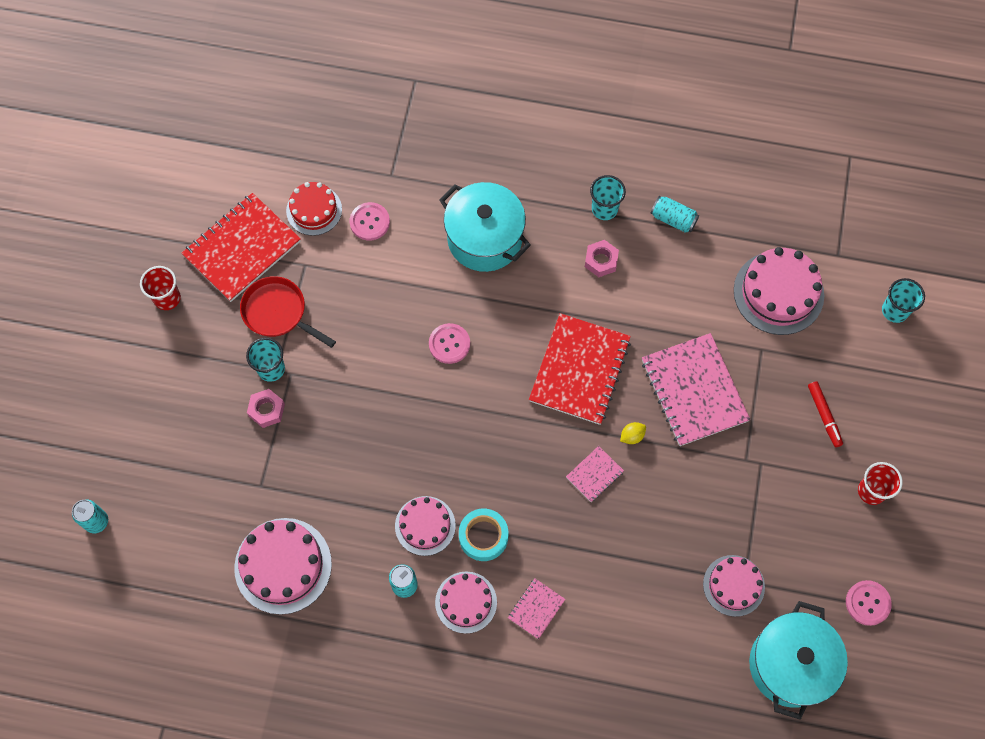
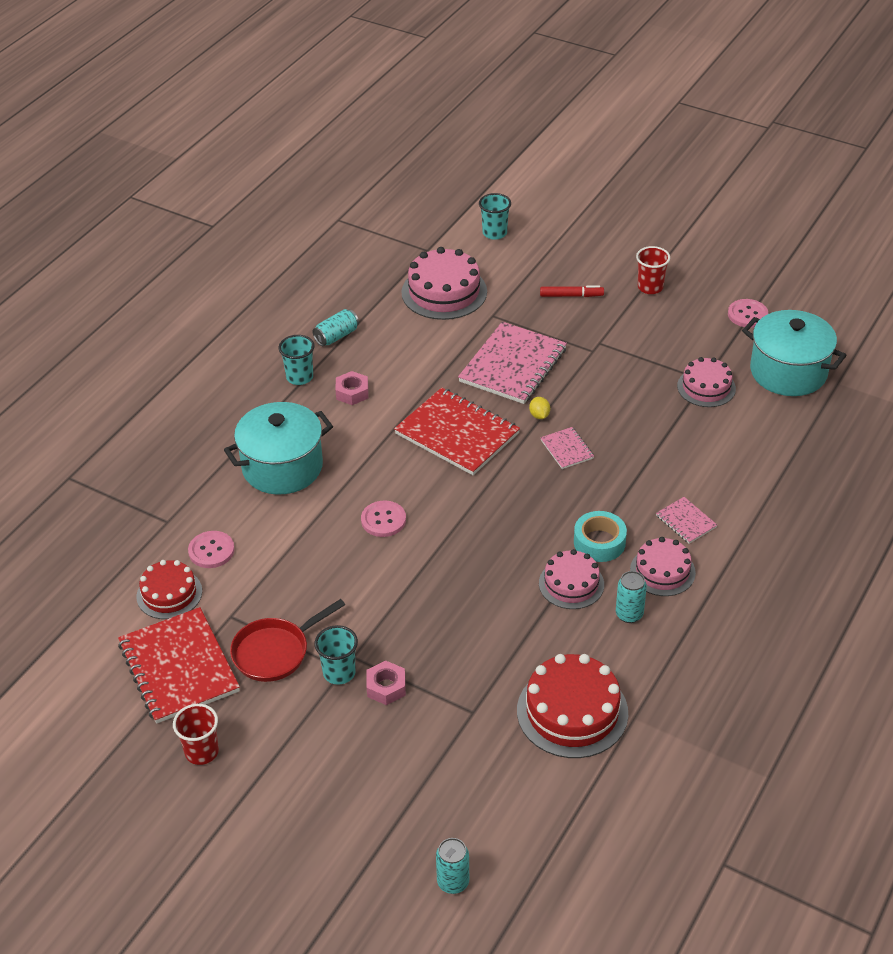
camera: 70 degrees left, 25 degrees down
pink cake [234,518,332,615] -> red cake [517,654,628,758]
pink notebook [642,333,750,446] -> pink notebook turned 60 degrees counterclockwise [458,322,567,404]

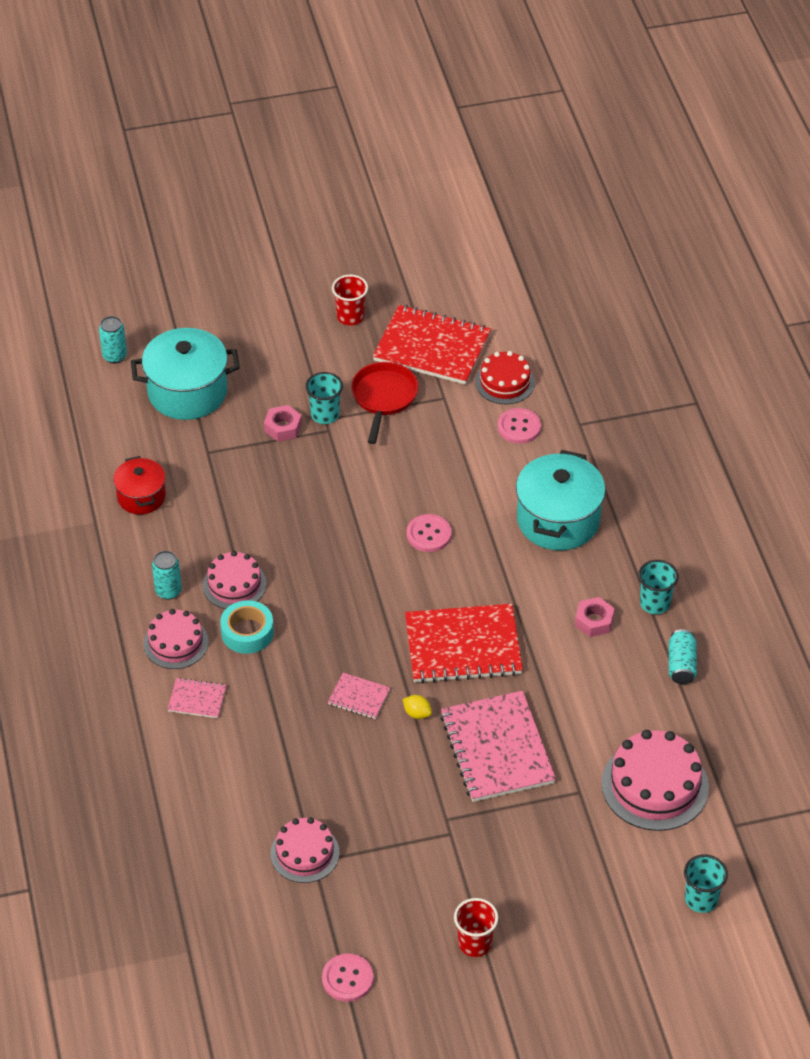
camera: 135 degrees right, 5 degrees up
red cake [517,654,628,758] -> red pot [113,456,166,514]
red marker [540,285,604,297] -> none
turquoise pot [742,310,847,396] -> turquoise pot moved to [131,328,240,420]

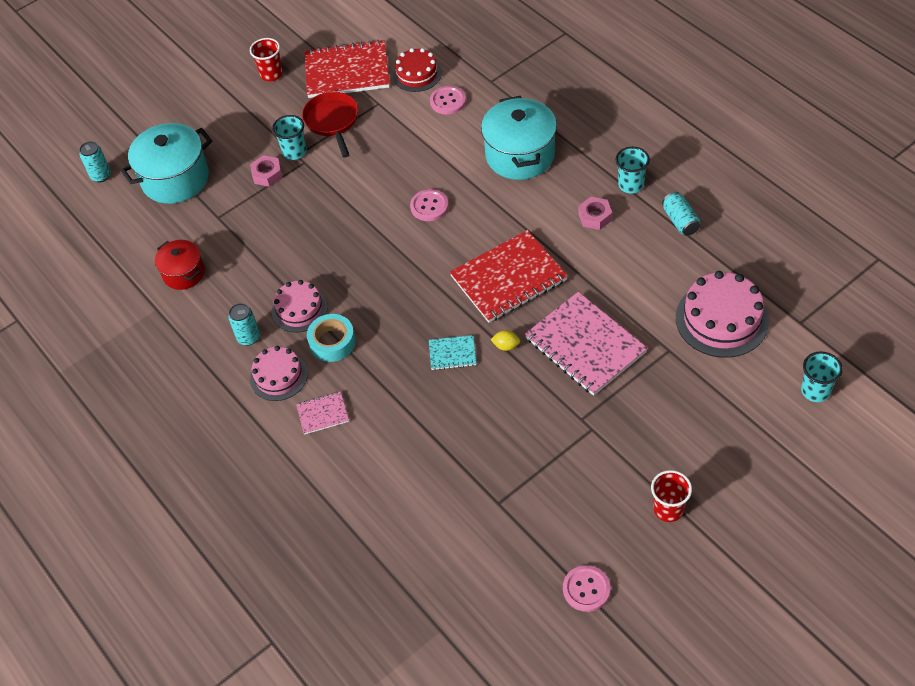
camera: 20 degrees left, 5 degrees up
pink cake [270,817,340,883] -> none
pink notebook [328,673,390,719] -> turquoise notebook [429,335,477,370]

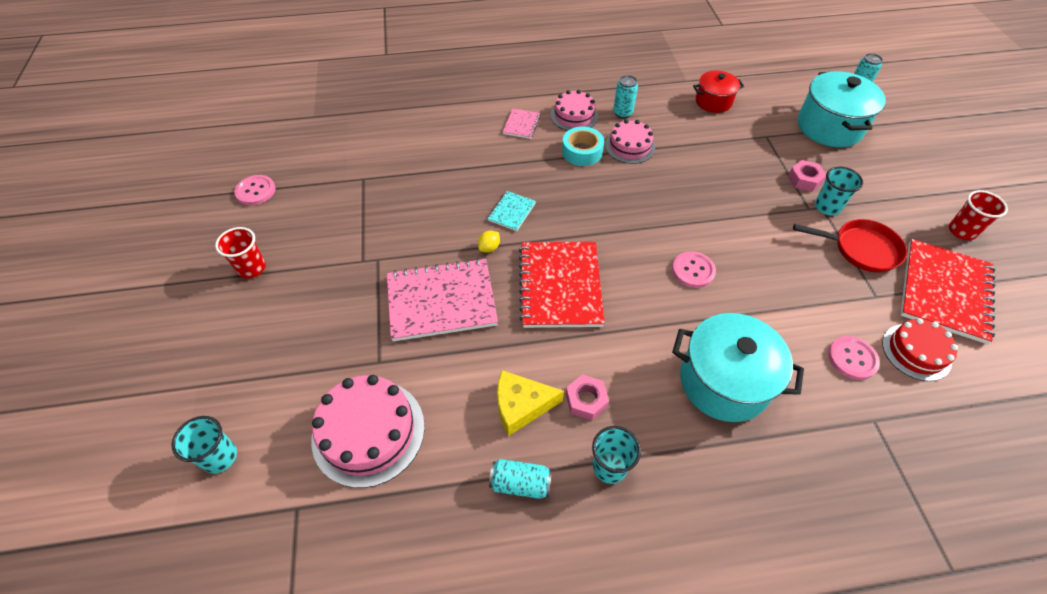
camera: 115 degrees right, 0 degrees up
none -> yellow cheese [497,370,564,436]

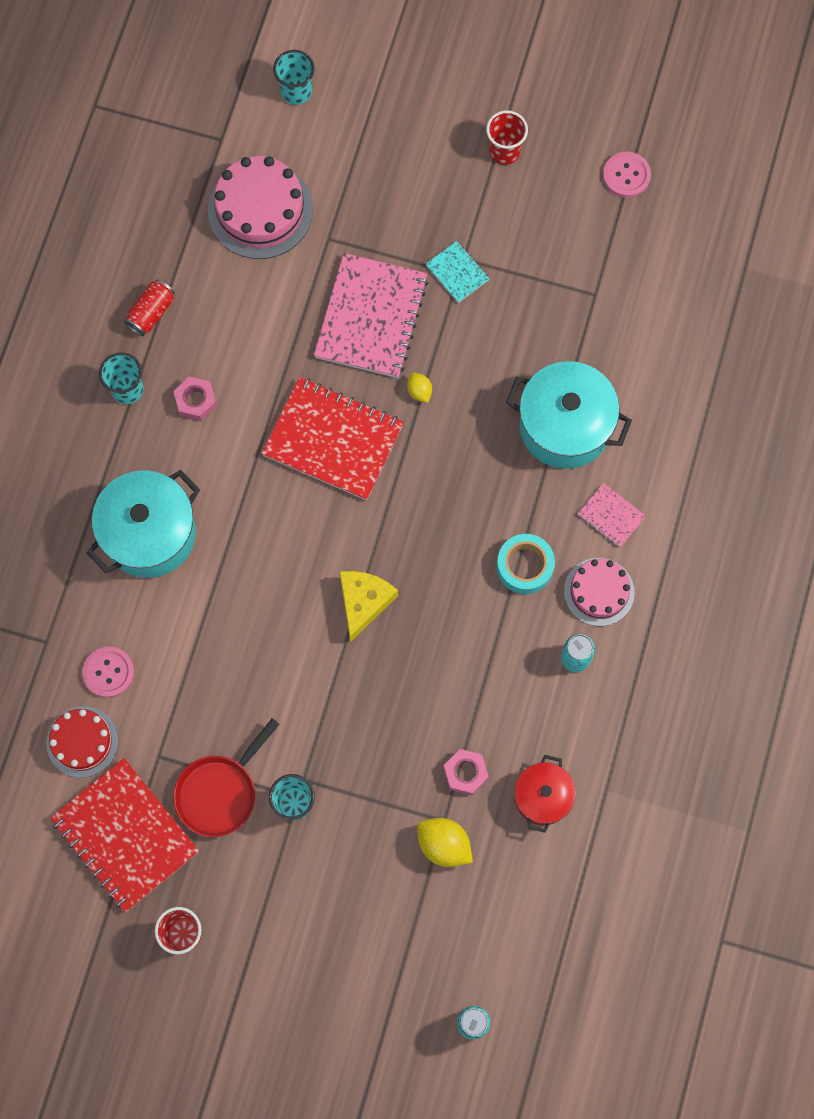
camera: 115 degrees right, 20 degrees up
turquoise notebook [487,191,536,231] -> turquoise notebook moved to [426,241,490,303]
turquoise can [489,459,552,499] -> red can [124,279,175,336]
yellow cheese [497,370,564,436] -> yellow cheese moved to [340,571,398,642]
pink cake [605,119,655,164] -> none
pink button [672,251,716,288] -> none
pink nut [788,160,826,192] -> pink nut moved to [444,749,489,795]
turquoise pot [798,71,886,147] -> turquoise pot moved to [506,361,632,469]
none -> yellow lemon [417,818,473,867]

